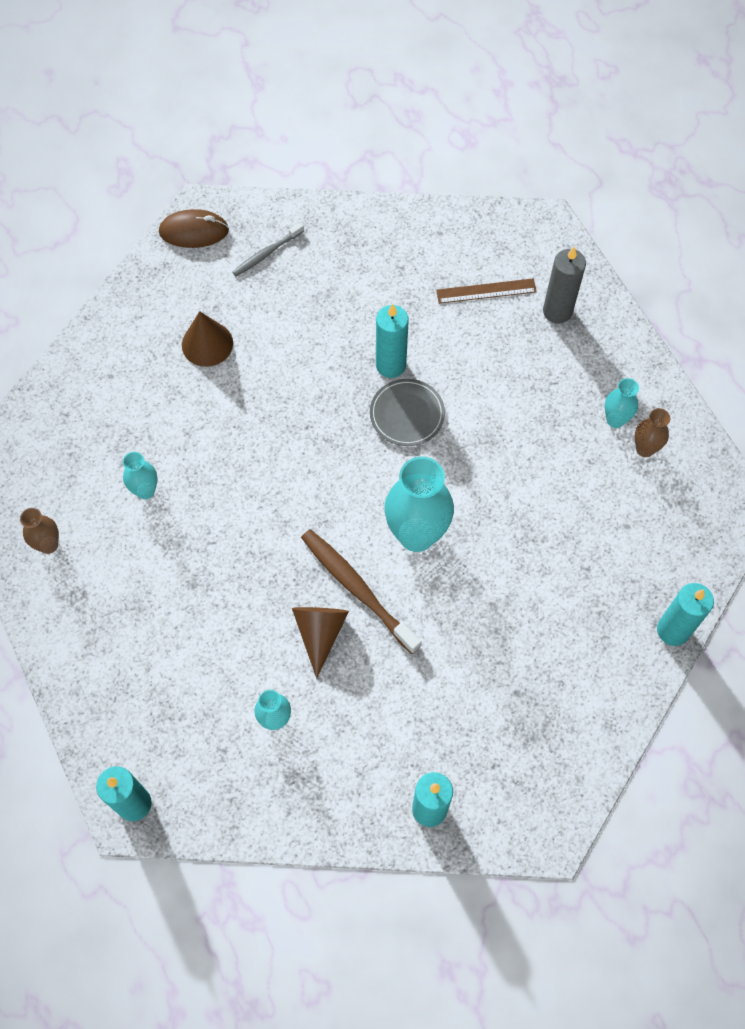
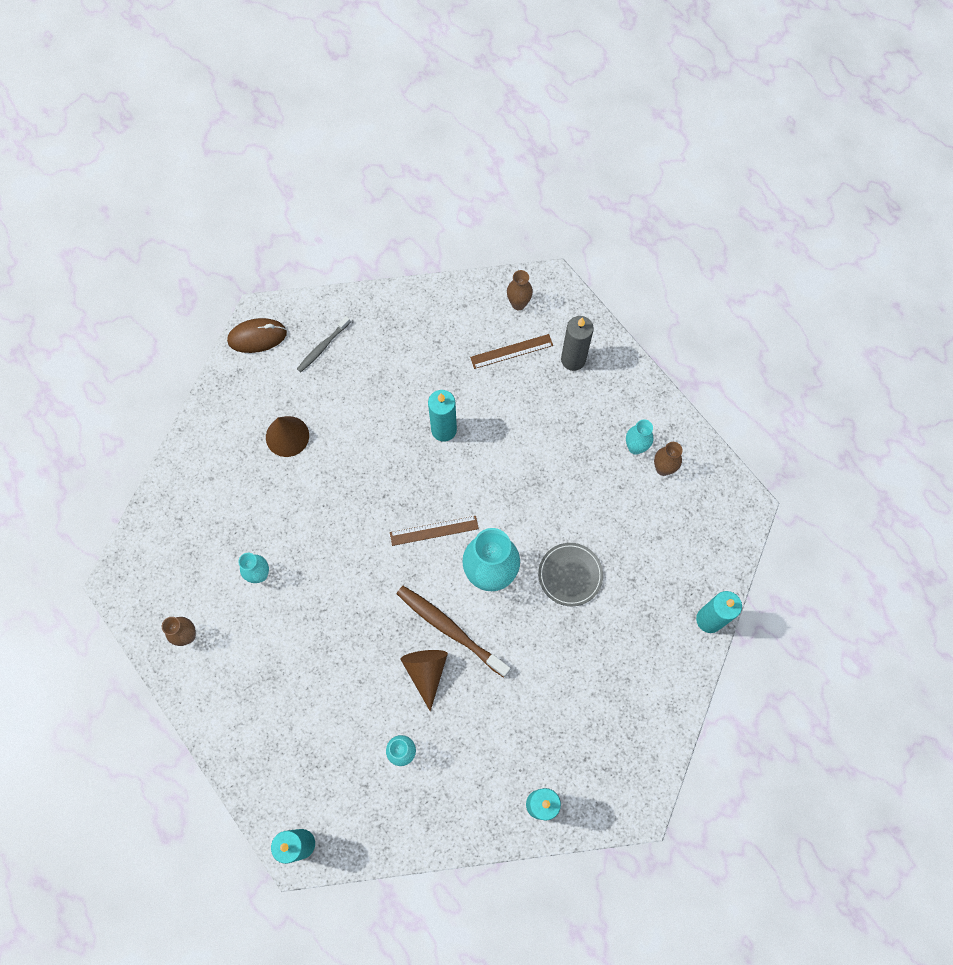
camera: 10 degrees left, 5 degrees up
grey plate [370,379,445,446] -> grey plate moved to [538,543,603,606]
none -> brown ruler [390,516,479,546]
none -> brown vase [507,270,533,310]

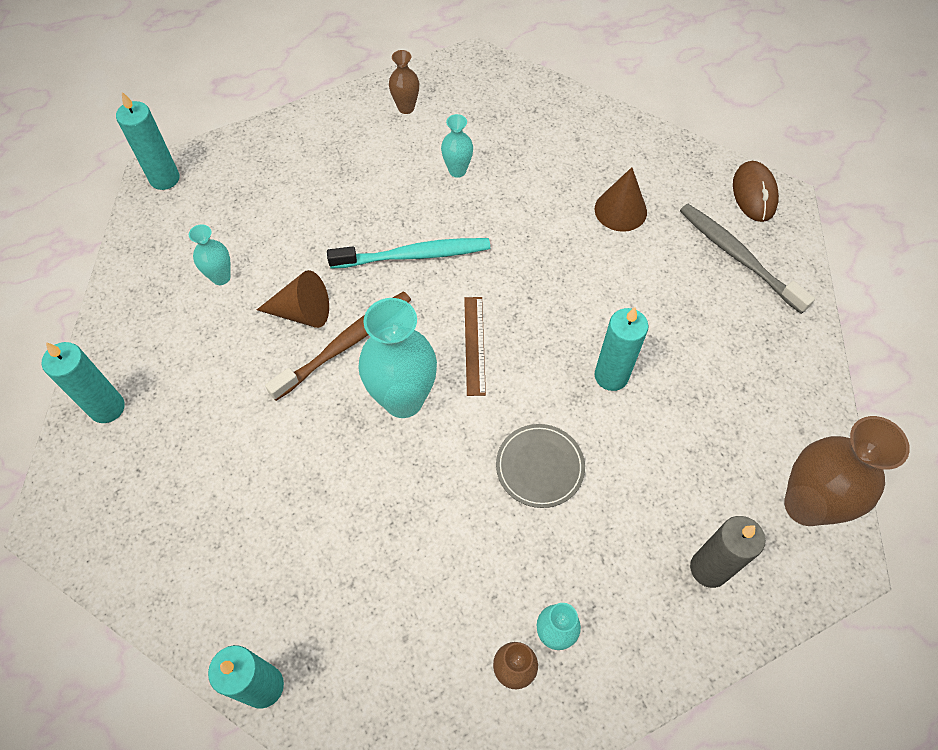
camera: 100 degrees right, 10 degrees down
grey toothbrush [297,316,350,372] -> grey toothbrush [680,204,815,314], size x1.72
brown ruler [470,334,553,369] -> none
brown vase [507,270,533,310] -> brown vase [784,416,910,526], size x1.97
grey plate [538,543,603,606] -> grey plate moved to [496,424,585,508]
none -> turquoise toothbrush [327,238,490,269]

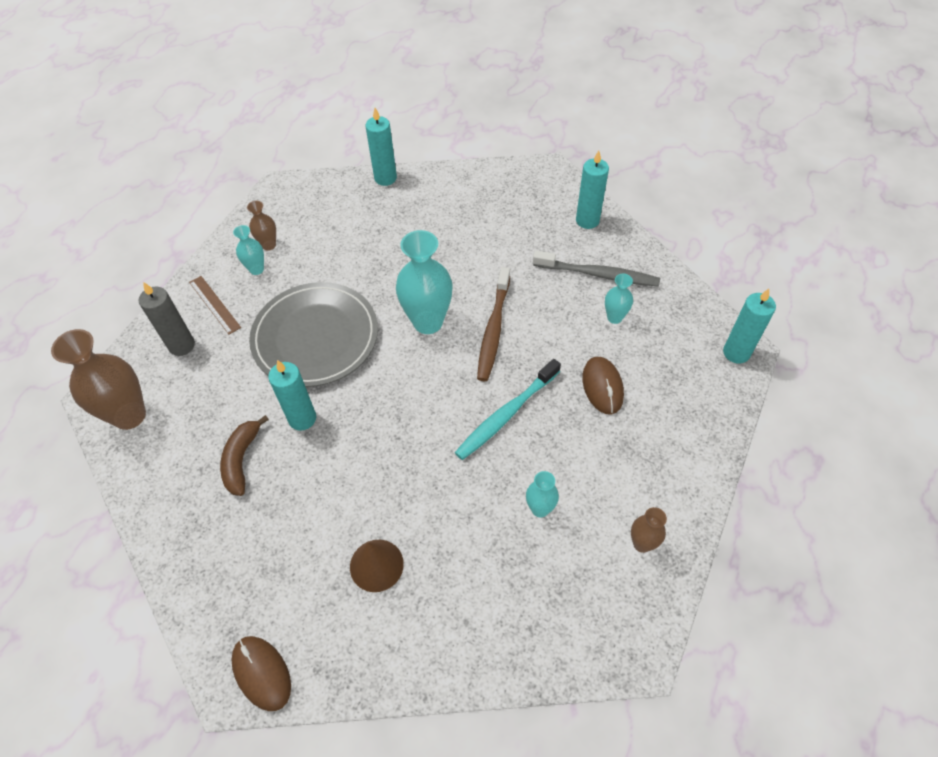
camera: 145 degrees right, 5 degrees down
brown cone [257,270,329,328] -> none
brown ruler [464,297,486,396] -> brown ruler moved to [189,276,241,335]
grey plate [496,424,585,508] -> grey plate [249,282,378,387], size x1.99
grey toothbrush [680,204,815,314] -> grey toothbrush moved to [533,251,660,287]
none -> brown banana [220,415,269,496]
none -> brown mouse [582,357,624,415]

